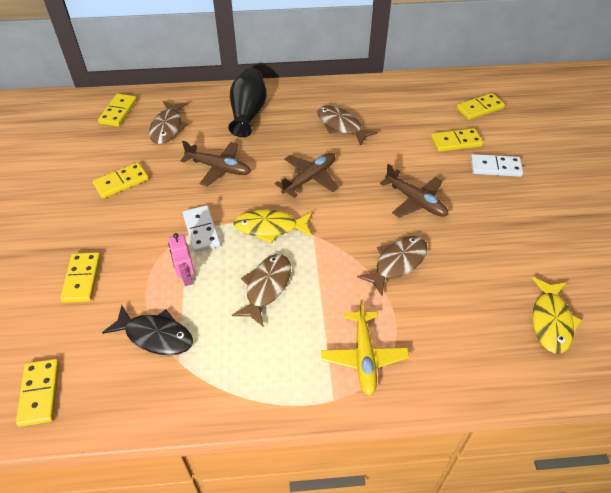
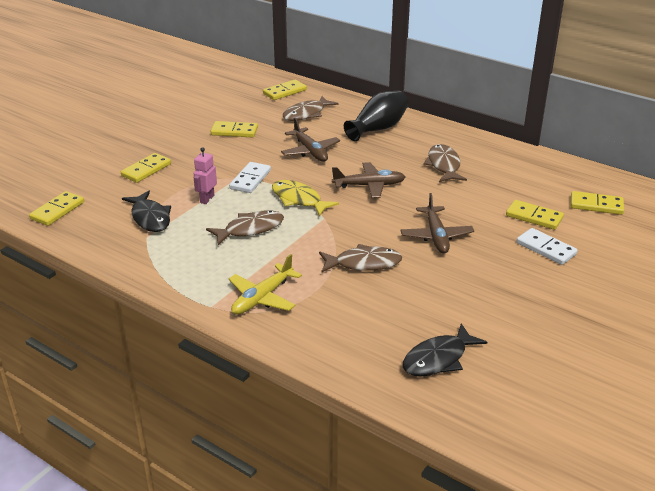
camera: 40 degrees right, 15 degrees down
yellow fish [532,277,582,354] -> black fish [403,323,487,377]

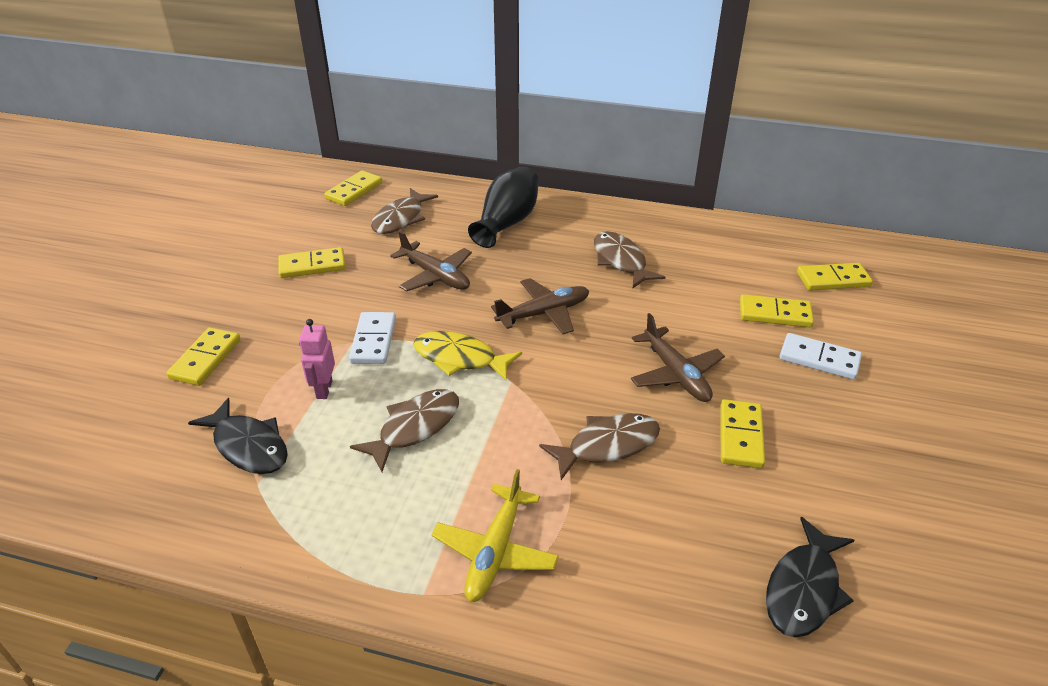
camera: 20 degrees left, 5 degrees up
yellow domino [29,191,84,226] -> yellow domino moved to [720,399,765,468]

